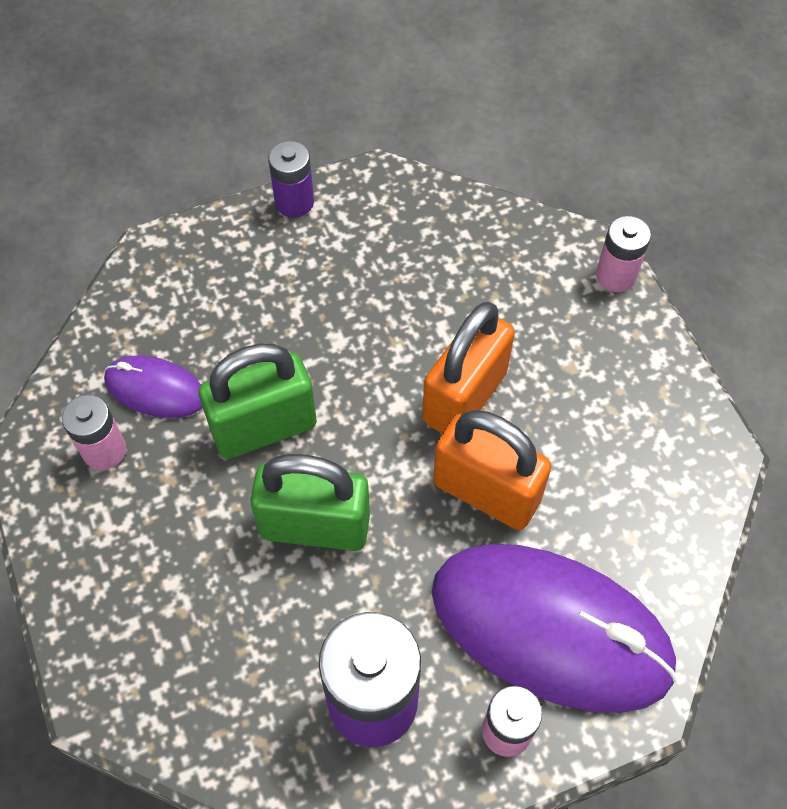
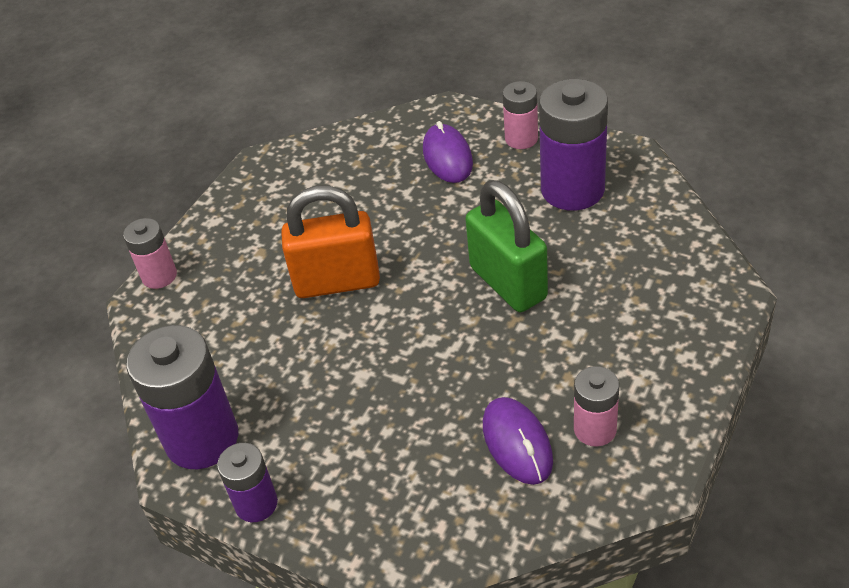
camera: 125 degrees left, 15 degrees down
green padlock [199,343,317,459] -> none
purple mouse [432,544,678,713] -> purple mouse [423,121,473,183], size x0.47
orange padlock [433,410,551,530] -> none
none -> purple battery [126,325,238,469]

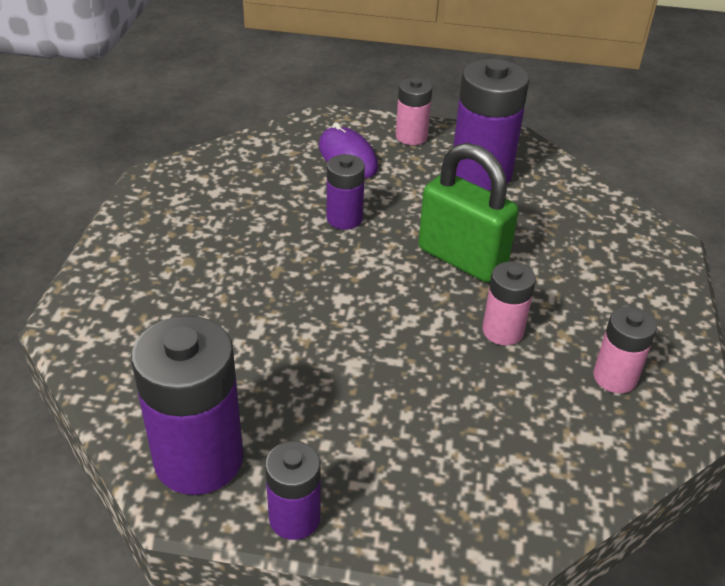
camera: 25 degrees left, 5 degrees down
pink battery [123,218,177,289] -> pink battery moved to [482,262,536,345]
orange padlock [281,186,380,298] -> none
purple mouse [483,397,553,485] -> none
none -> purple battery [327,154,365,230]

